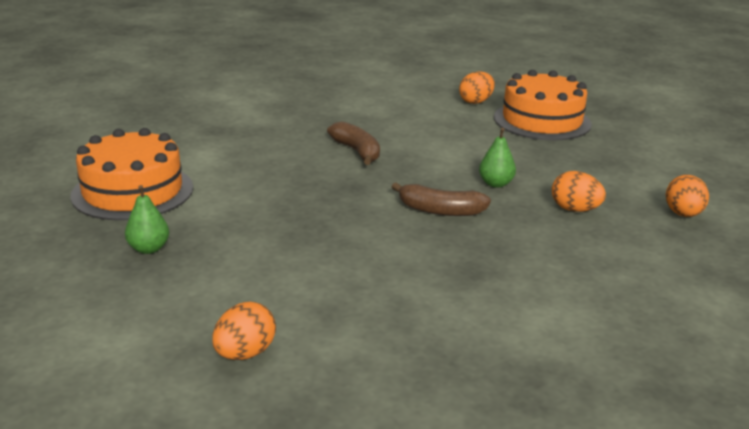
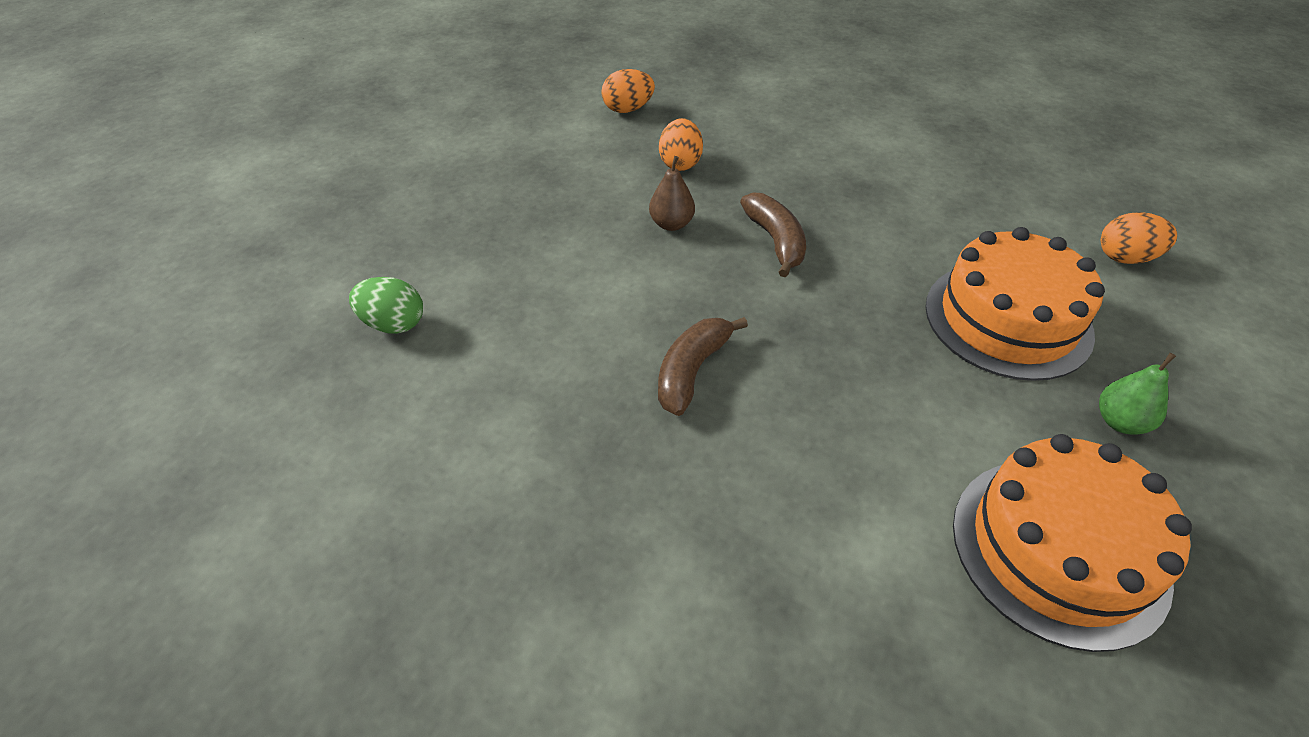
camera: 120 degrees left, 20 degrees up
orange egg [459,71,495,104] -> green egg [349,277,423,334]
green pear [479,128,516,188] -> brown pear [649,156,695,231]
orange cake [494,70,592,140] -> orange cake moved to [925,227,1105,381]

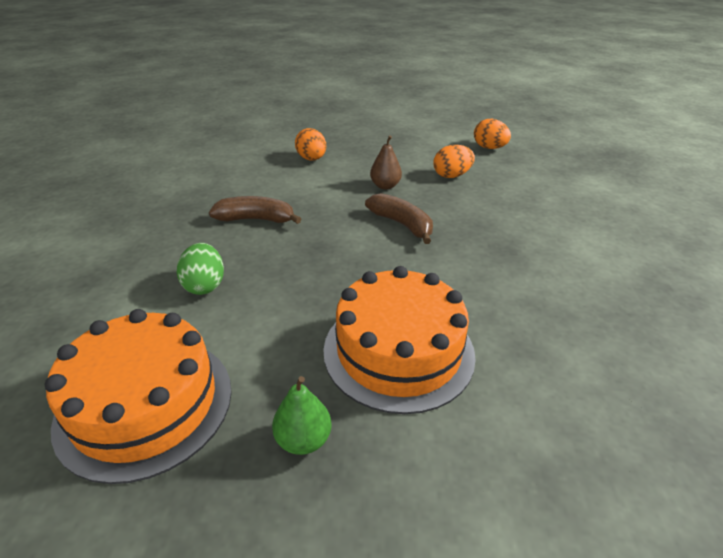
camera: 65 degrees right, 10 degrees down
green egg [349,277,423,334] -> green egg moved to [177,243,224,295]
brown banana [740,192,806,277] -> brown banana turned 90 degrees counterclockwise [365,193,433,244]
orange egg [1101,212,1177,264] -> orange egg moved to [295,128,326,161]

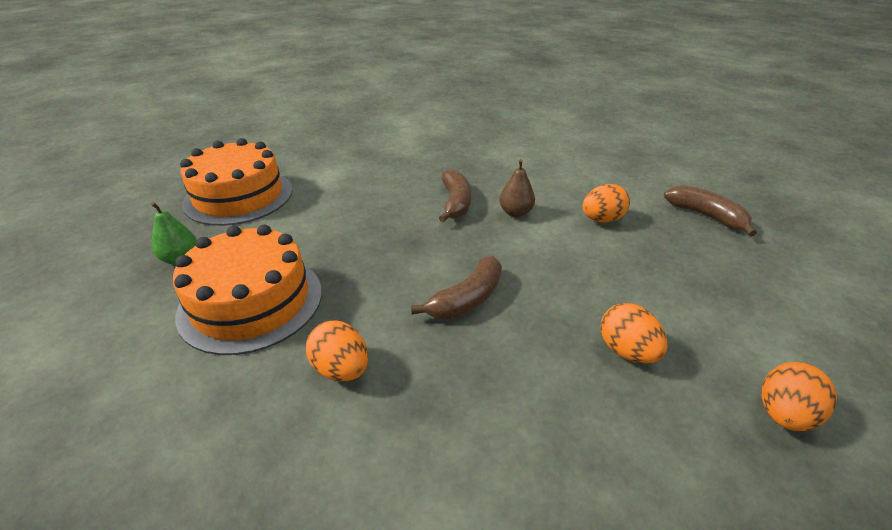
camera: 85 degrees right, 0 degrees up
green egg [177,243,224,295] -> none
brown pear [370,135,402,189] -> brown pear moved to [499,159,535,217]
none -> orange egg [306,320,368,381]
none -> brown banana [664,185,757,236]

